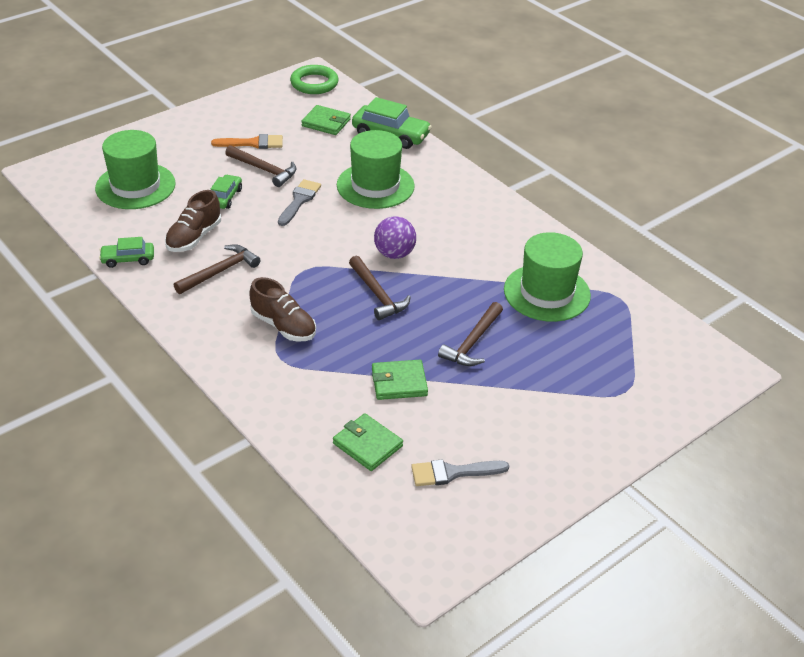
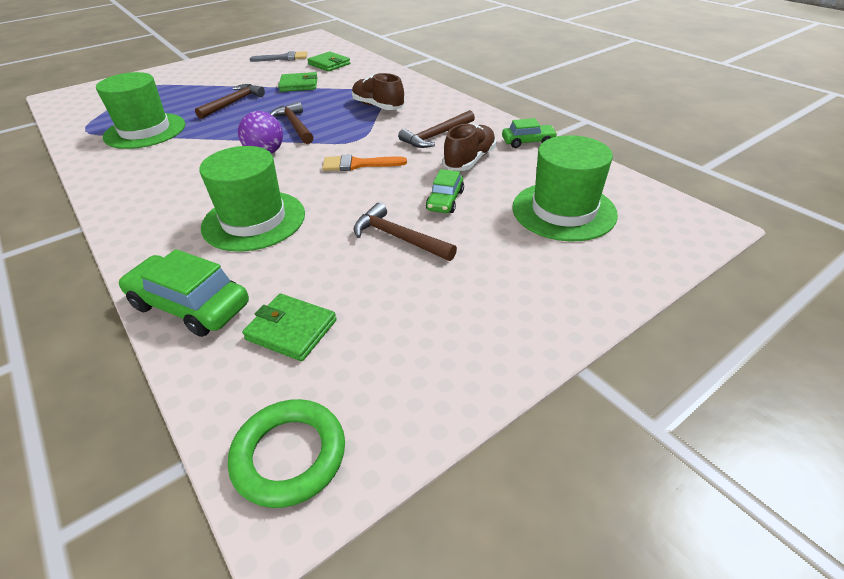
camera: 175 degrees left, 0 degrees up
orange brush [211,134,283,149] -> orange brush moved to [322,154,407,171]
grey brush [278,179,321,226] -> none

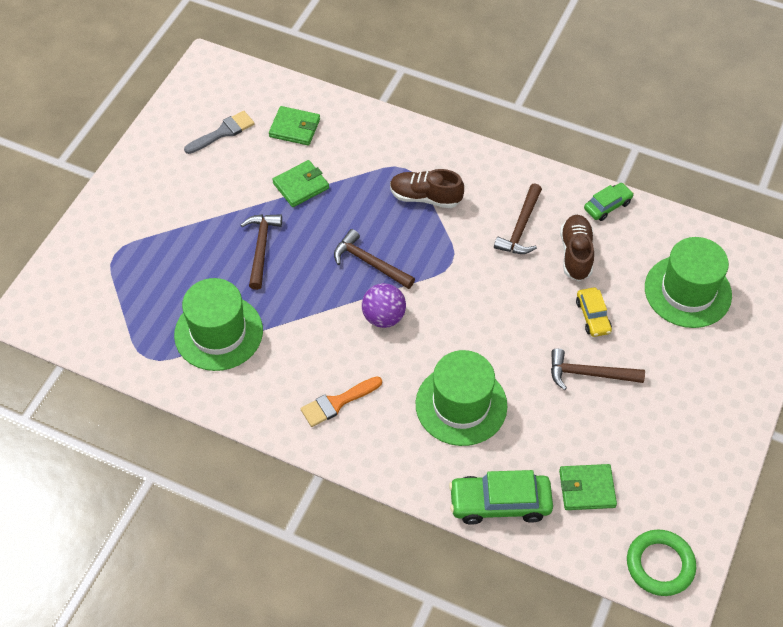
camera: 30 degrees left, 15 degrees up
orange brush [322,154,407,171] -> orange brush moved to [301,376,382,427]
green car [426,169,464,213] -> yellow car [576,288,612,337]

